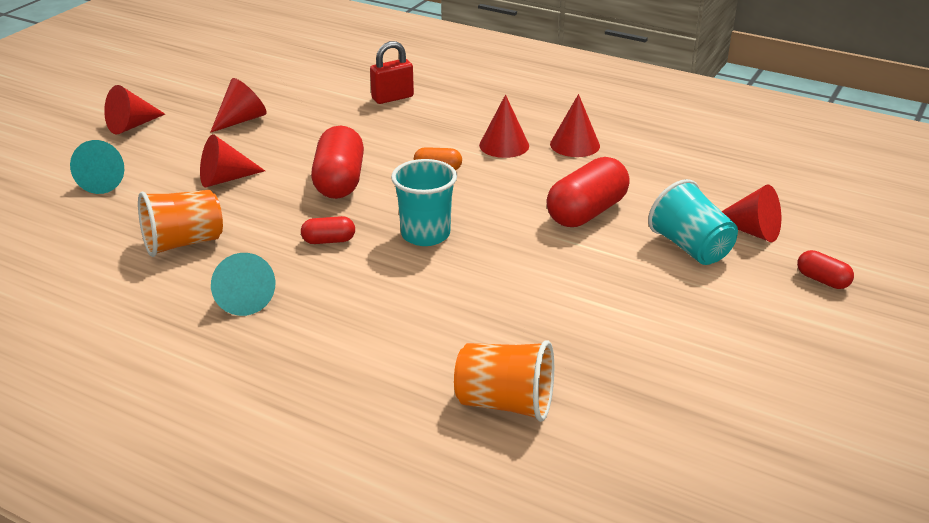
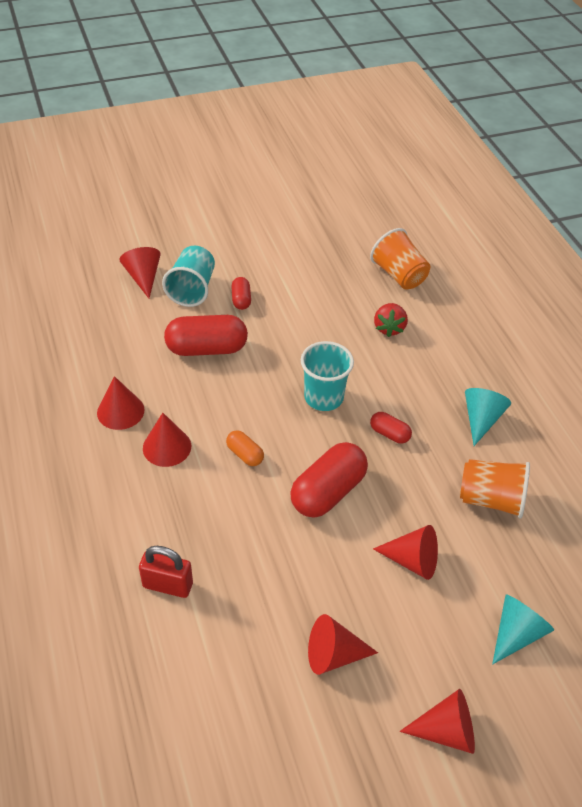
camera: 140 degrees left, 15 degrees up
red capsule [797,250,854,289] -> red capsule moved to [231,277,251,310]
none -> red strawberry [374,303,408,337]

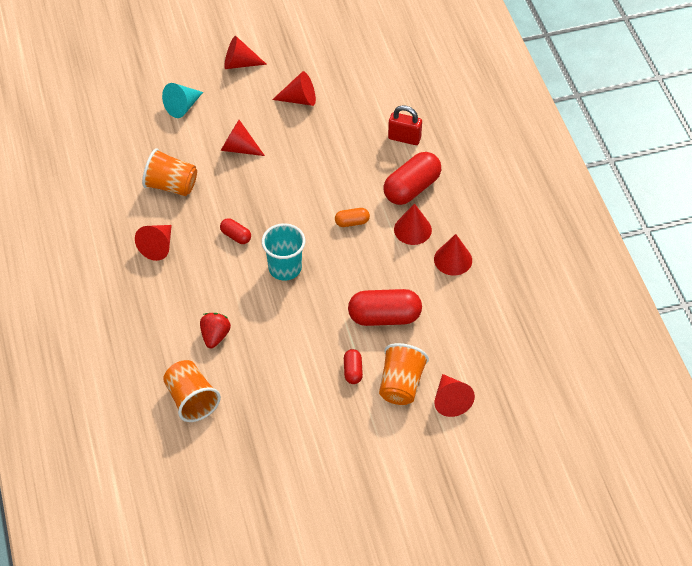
camera: 175 degrees left, 5 degrees up
turquoise cup [162,246,215,307] -> orange cup [379,343,429,405]
orange capsule [226,430,264,466] -> orange capsule turned 60 degrees counterclockwise [335,208,370,227]
red capsule [290,442,368,517] -> red capsule moved to [384,152,441,205]
turquoise cone [465,388,511,446] -> red cone [135,225,172,261]

